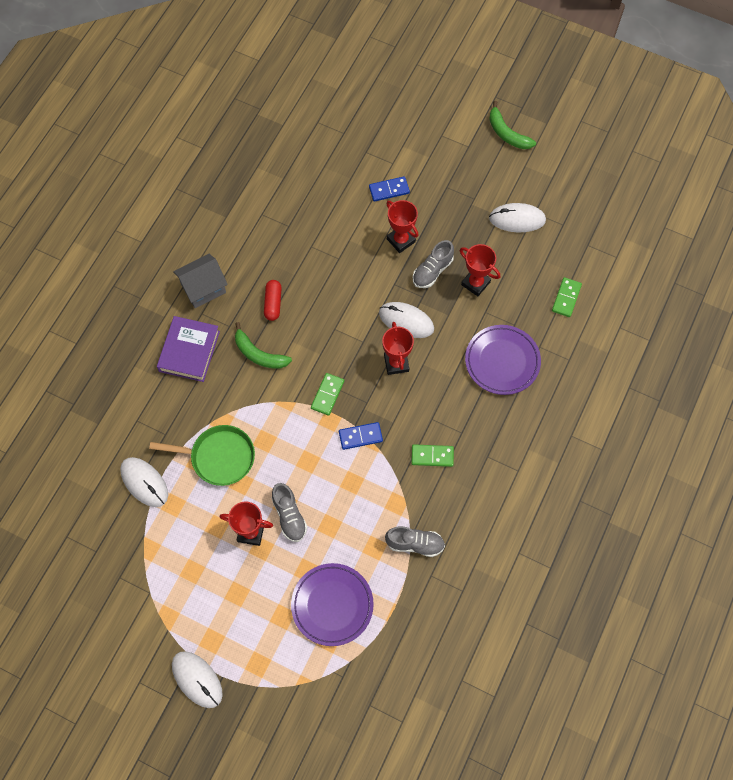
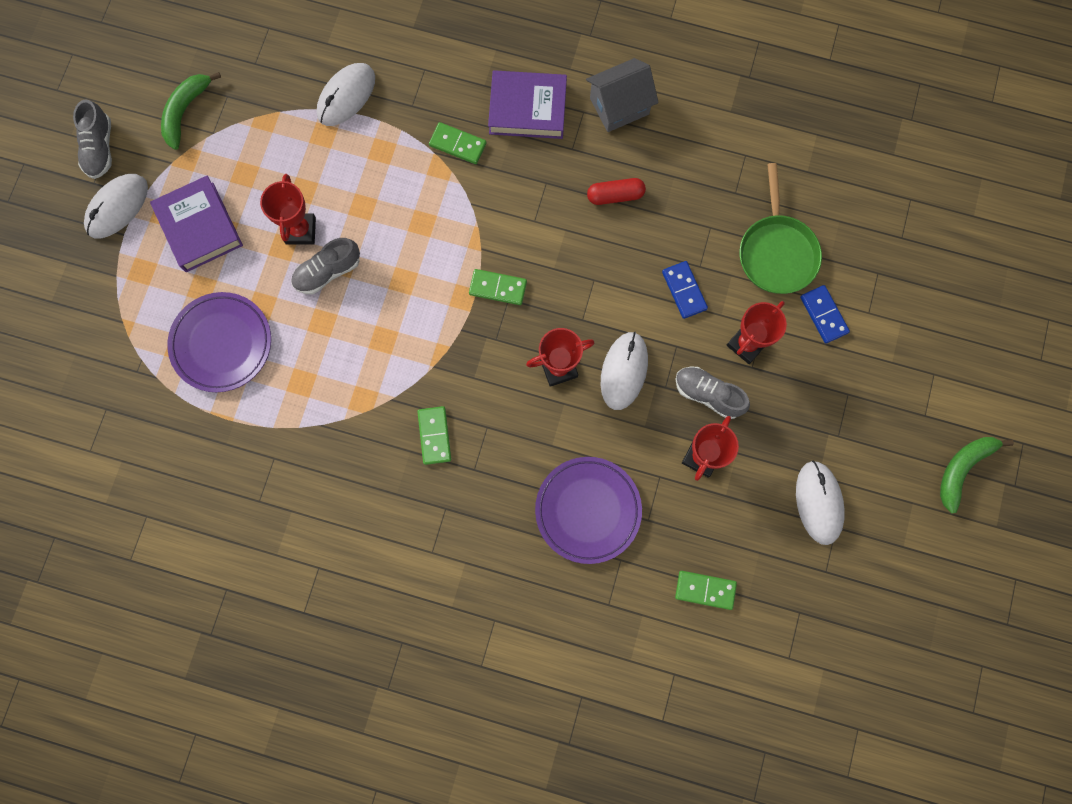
camera: 80 degrees right, 10 degrees up
green pan [149,425,255,486] -> green pan moved to [740,163,822,294]
grey house [173,254,228,308] -> grey house turned 75 degrees counterclockwise [586,58,659,132]
green banana [235,322,292,369] -> green banana moved to [161,72,221,150]
blue domino [339,422,383,450] -> blue domino moved to [662,261,708,319]
grey shoe [385,526,445,557] -> grey shoe moved to [73,99,112,179]
none -> purple book [150,176,243,272]
none -> green domino [429,122,487,164]

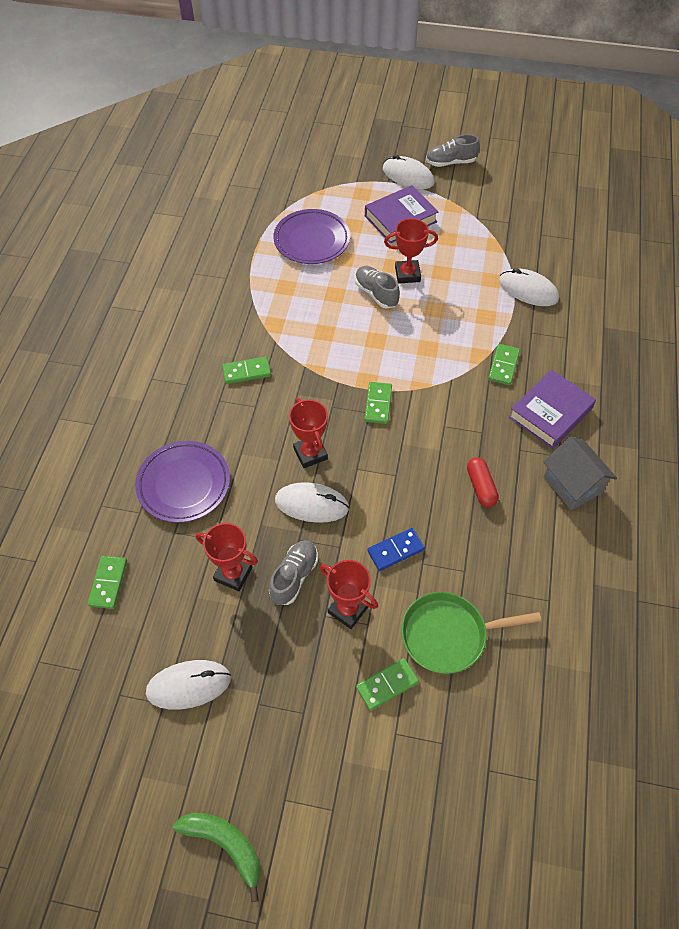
camera: 85 degrees right, 20 degrees down
green banana [161,72,221,150] -> none
purple book [488,70,567,139] -> purple book turned 45 degrees clockwise [508,369,596,449]
blue domino [800,285,850,344] -> green domino [356,658,419,711]

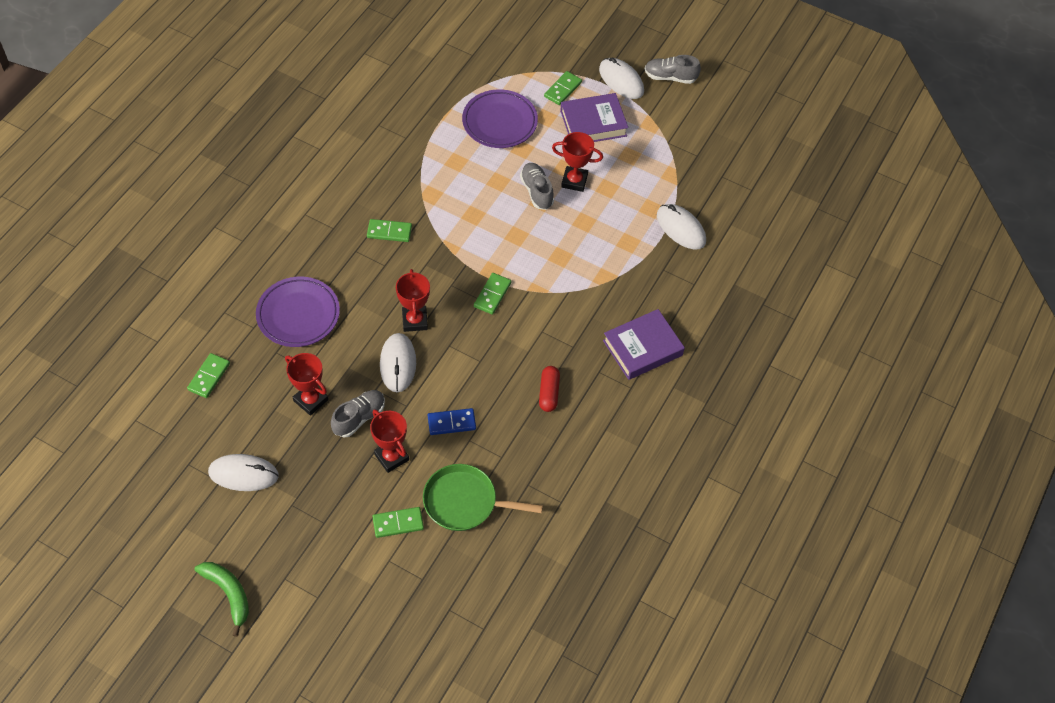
camera: 15 degrees right, 0 degrees up
white mouse [275,482,349,523] -> white mouse turned 60 degrees clockwise [380,333,416,392]
green domino [488,344,520,385] -> green domino moved to [544,71,582,105]
grey house [543,436,617,510] -> none

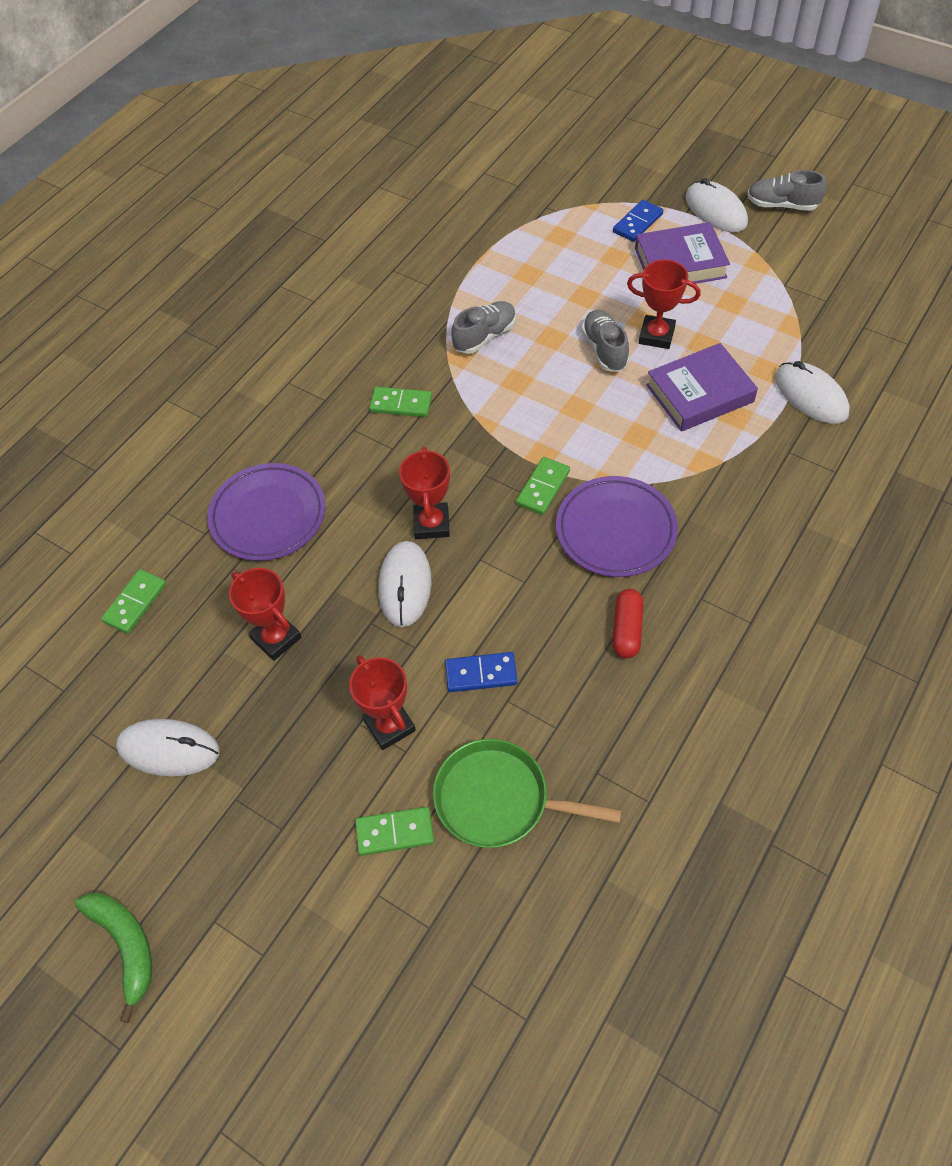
camera: 10 degrees right, 0 degrees up
grey shoe [331,390,385,438] -> grey shoe moved to [451,301,516,354]
purple plate [462,89,538,148] -> purple plate moved to [556,476,678,577]
green domino [544,71,582,105] -> blue domino [613,200,663,242]
purple book [603,309,685,380] -> purple book moved to [646,343,758,432]

